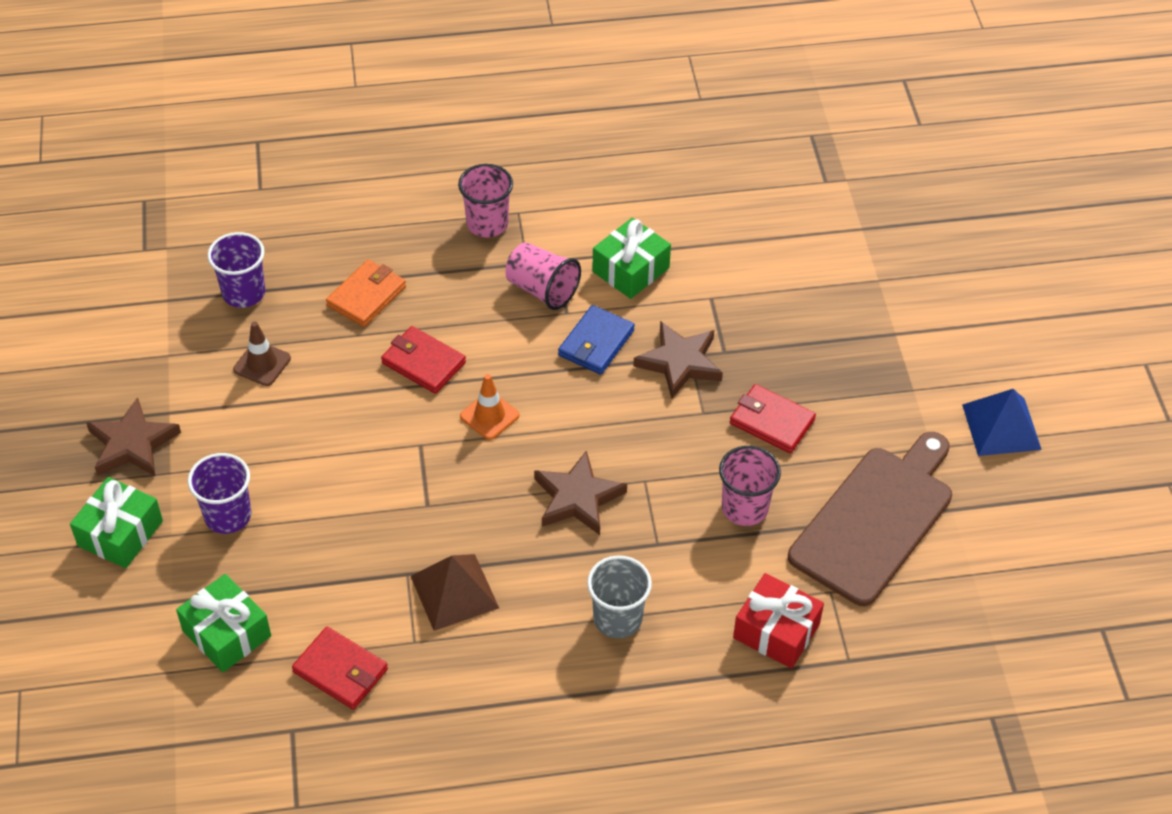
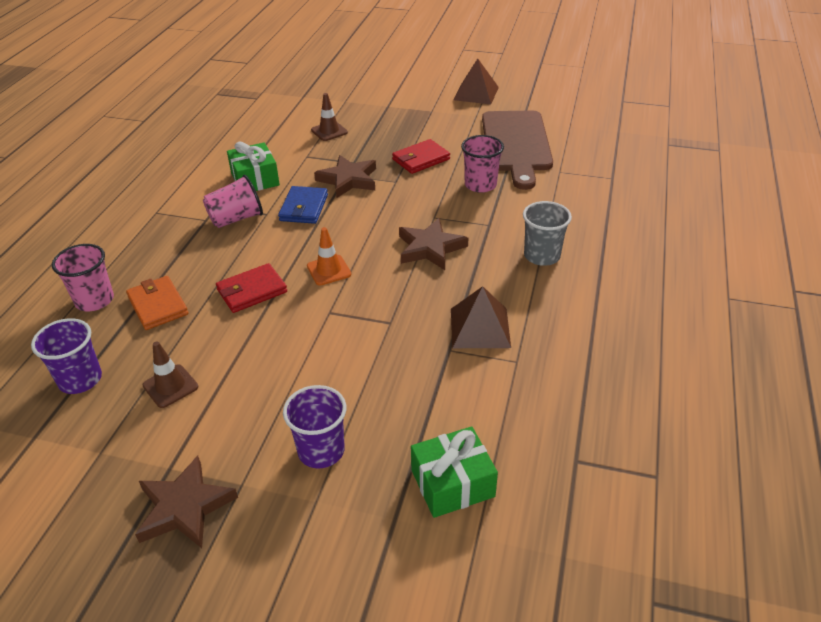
camera: 65 degrees left, 10 degrees down
green gift [70,477,163,568] -> none
red wallet [292,627,388,710] -> none
pink cup [458,164,513,237] -> pink cup moved to [52,244,114,311]
blue wallet [558,305,635,375] -> blue wallet turned 45 degrees clockwise [278,186,328,224]
red gift [733,573,824,668] -> none
brown cutting board [788,432,952,606] -> brown cutting board turned 150 degrees counterclockwise [482,110,553,190]
blue pyramid [962,389,1042,456] -> brown pyramid [453,58,499,105]
none -> brown traffic cone [311,93,348,141]

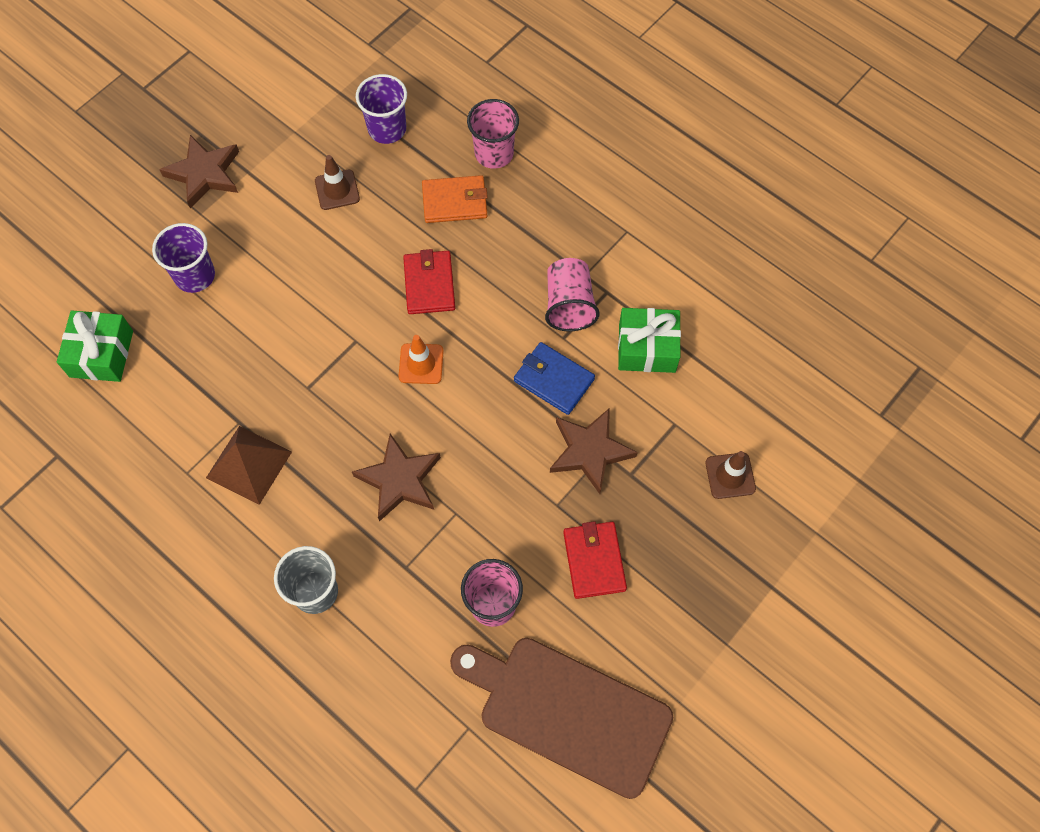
camera: 115 degrees right, 25 degrees up
brown pyramid [453,58,499,105] -> none

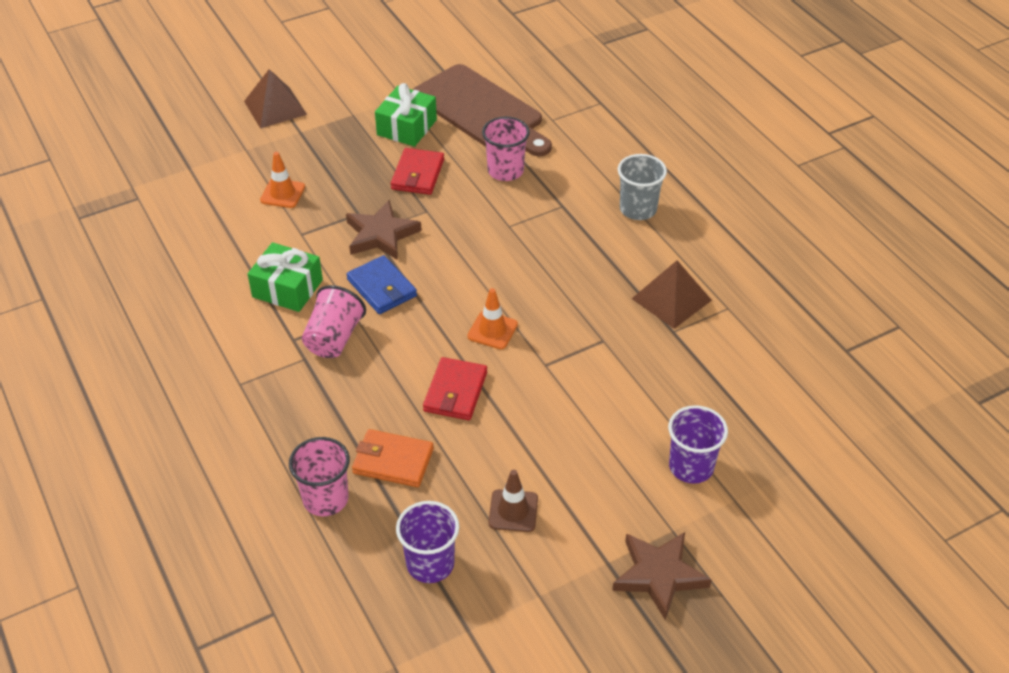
camera: 160 degrees left, 20 degrees down
green gift [57,310,133,382] -> green gift moved to [375,83,437,147]
brown star [352,434,441,522] -> none
brown traffic cone [705,451,756,499] -> orange traffic cone [260,152,305,208]
none -> brown pyramid [244,69,307,128]

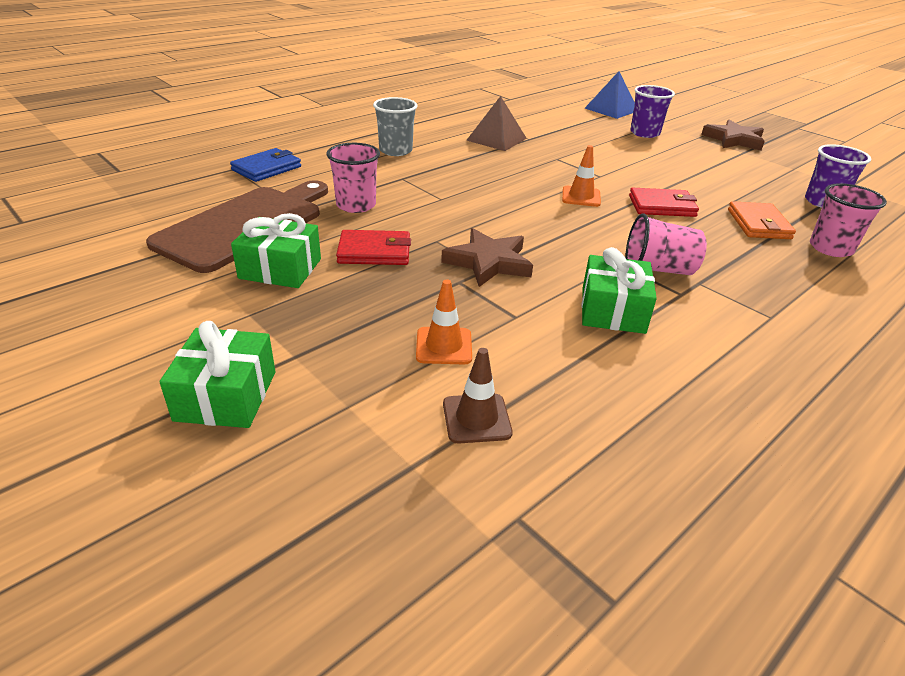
camera: 105 degrees left, 10 degrees down
brown pyramid [244,69,307,128] -> green gift [159,321,275,428]
blue wallet [347,255,417,314] -> blue wallet moved to [230,148,301,182]
brown traffic cone [488,470,538,532] -> brown traffic cone moved to [443,348,513,443]
none -> blue pyramid [585,71,635,119]

